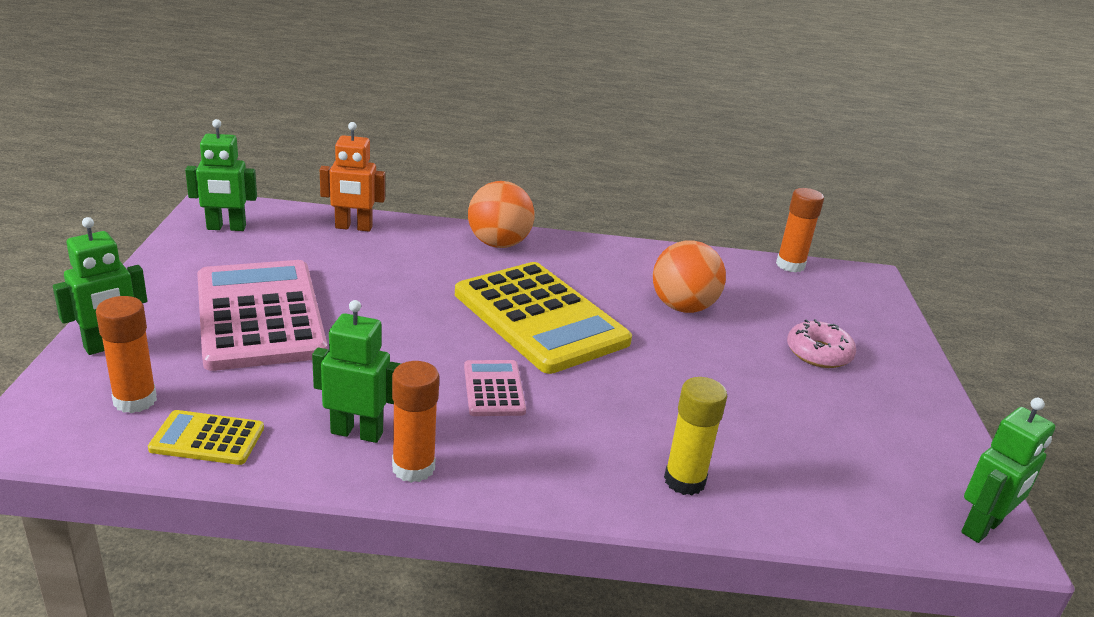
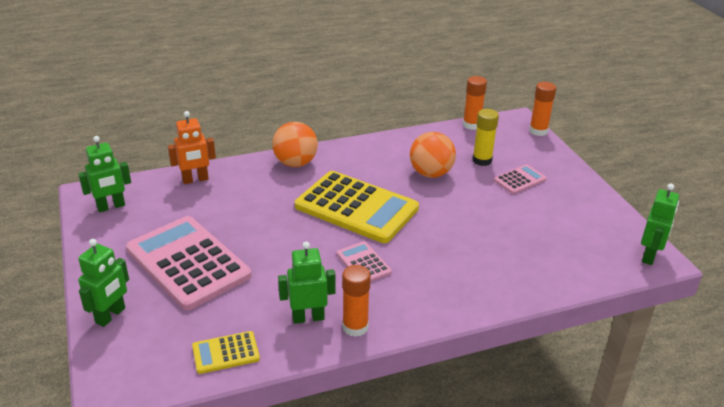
camera: 20 degrees left, 5 degrees up
orange glue stick [96,296,157,413] -> orange glue stick moved to [529,82,556,136]
yellow glue stick [664,377,727,495] -> yellow glue stick moved to [472,109,499,166]
pink donut [787,319,856,368] -> pink calculator [494,164,547,194]

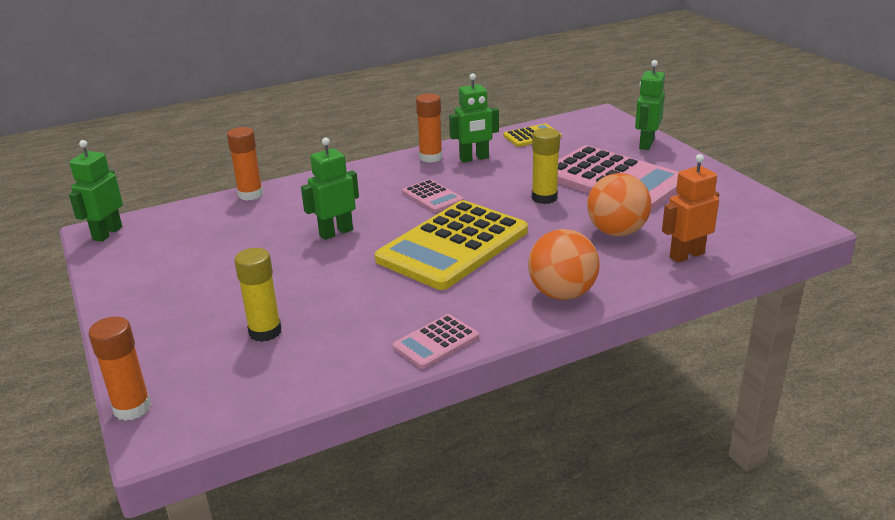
camera: 175 degrees right, 5 degrees down
green robot [78,136,131,212] -> green robot moved to [301,138,359,240]
yellow calculator [295,171,419,243] -> yellow calculator turned 75 degrees counterclockwise [375,200,528,290]
orange ball [410,132,456,178] -> orange ball moved to [587,173,651,236]
orange glue stick [463,76,487,130] -> orange glue stick moved to [227,127,263,201]
pink calculator [494,164,547,194] -> pink calculator moved to [393,314,479,369]
none -> yellow glue stick [532,128,560,204]

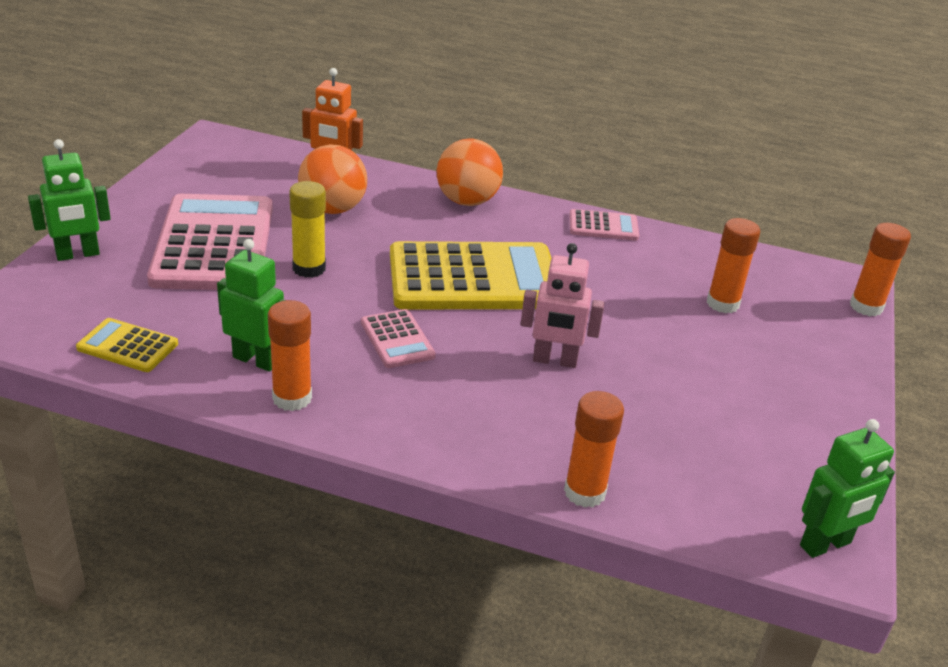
camera: 140 degrees left, 5 degrees up
yellow glue stick [234,248,282,342] -> orange glue stick [707,218,760,313]
green robot [301,138,359,240] -> pink robot [521,243,604,368]
pink calculator [402,179,464,213] -> pink calculator turned 150 degrees clockwise [361,309,436,368]

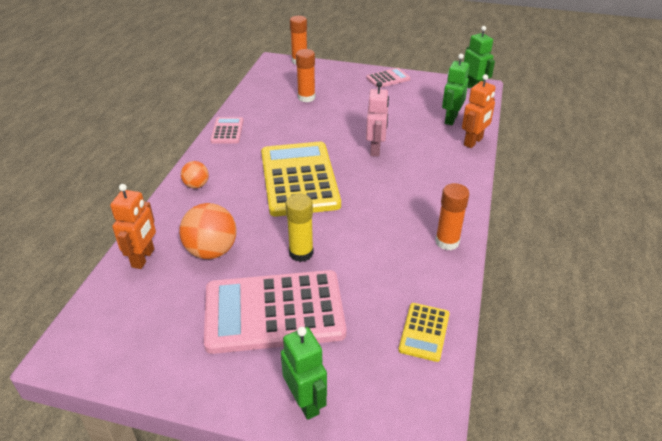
camera: 90 degrees left, 5 degrees up
green robot [217,239,286,372] -> green robot moved to [442,54,470,125]
pink calculator [361,309,436,368] -> pink calculator moved to [366,68,410,88]
orange ball [437,138,503,206] -> orange ball [181,161,209,188], size x0.56
orange glue stick [564,391,624,508] -> orange robot [462,74,496,148]

